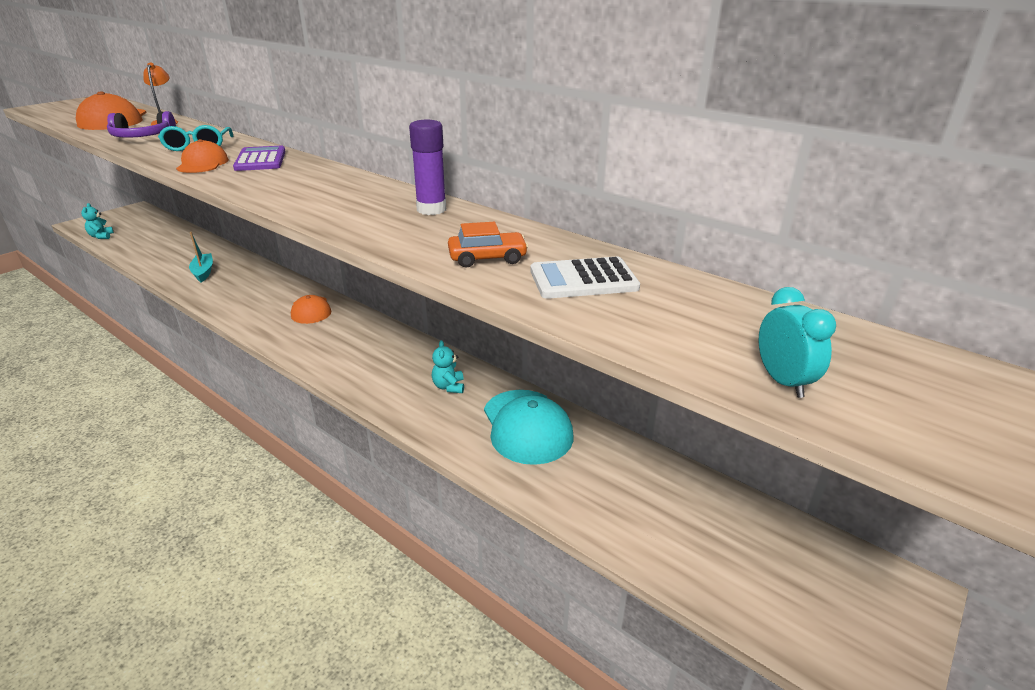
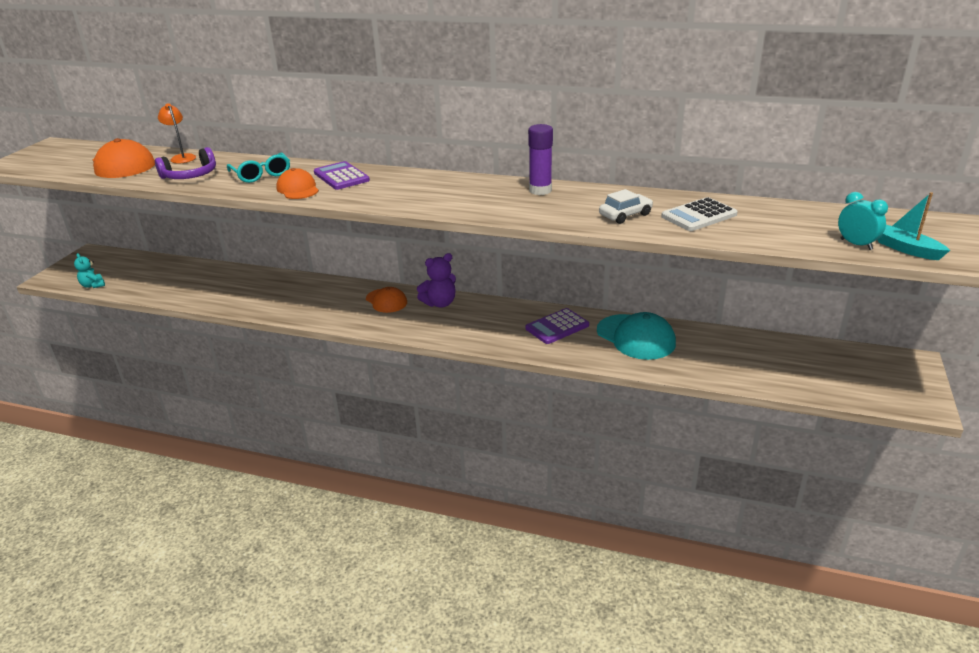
camera: 20 degrees left, 0 degrees up
turquoise boat [189,232,213,283] -> turquoise boat moved to [878,192,950,260]
turquoise teddy bear [432,340,464,393] -> purple calculator [525,308,589,344]
orange car [448,222,528,268] -> white car [599,189,653,224]
none -> purple teddy bear [417,253,456,308]

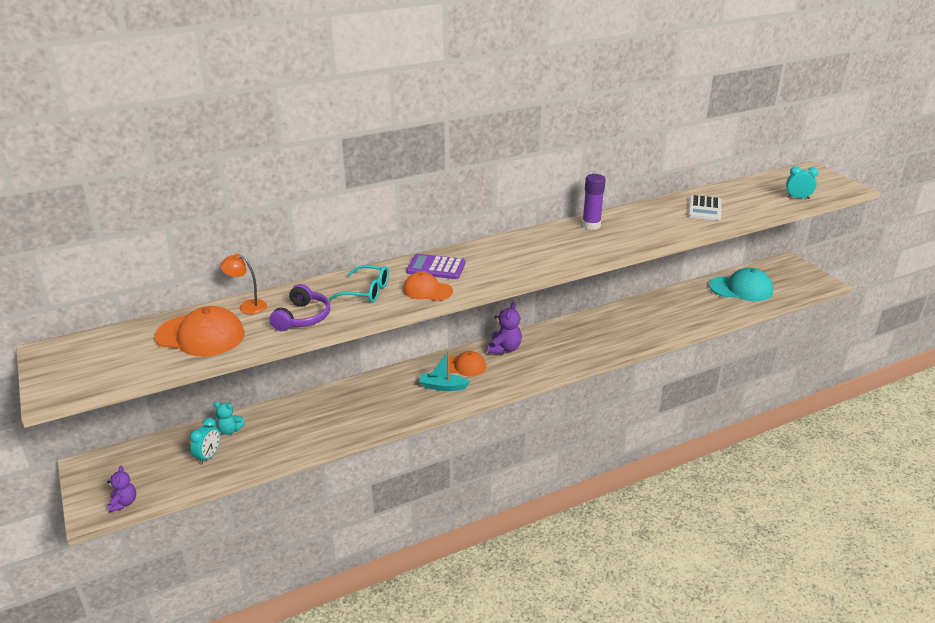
camera: 45 degrees left, 0 degrees up
turquoise teddy bear [74,253,105,288] -> turquoise teddy bear moved to [214,402,245,435]
purple calculator [525,308,589,344] -> none
turquoise cap [597,312,676,360] -> turquoise cap moved to [709,268,773,301]
white car [599,189,653,224] -> none
turquoise boat [878,192,950,260] -> turquoise boat moved to [420,351,470,391]
none -> purple teddy bear [107,466,136,512]
none -> turquoise clock [190,418,220,465]

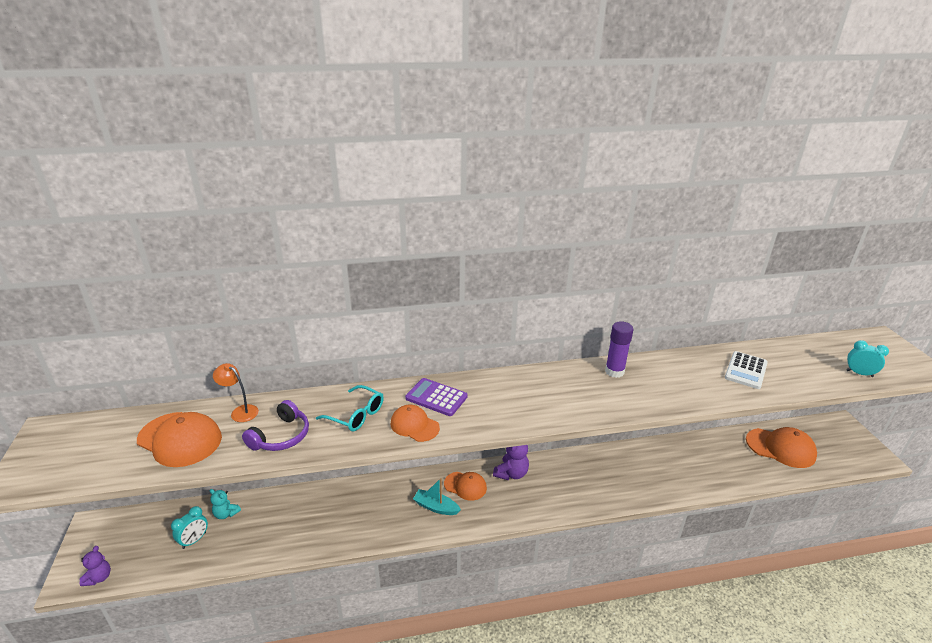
camera: 15 degrees right, 0 degrees up
turquoise cap [709,268,773,301] -> orange cap [746,427,817,468]

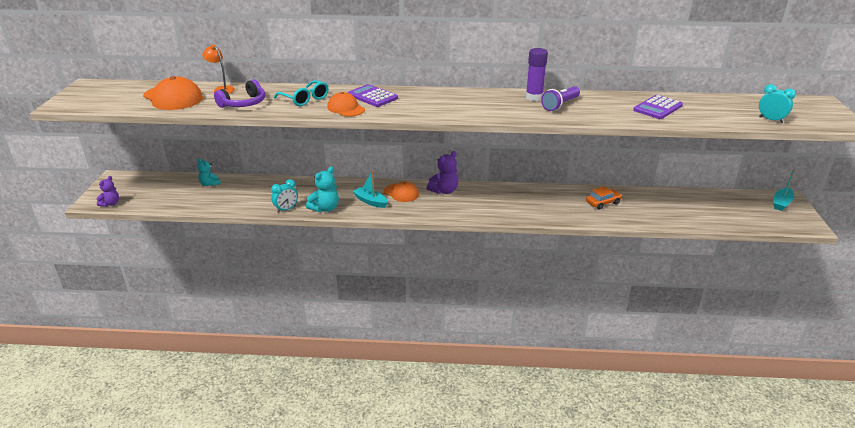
camera: 15 degrees right, 0 degrees up
turquoise clock [171,506,208,549] -> turquoise clock moved to [271,179,298,213]
white calculator [725,351,768,389] -> purple calculator [633,95,683,119]
orange cap [746,427,817,468] -> none
none -> turquoise teddy bear [306,167,339,212]
none -> purple flashlight [541,86,580,111]
none -> orange car [586,186,622,210]
none -> turquoise boat [773,169,795,211]

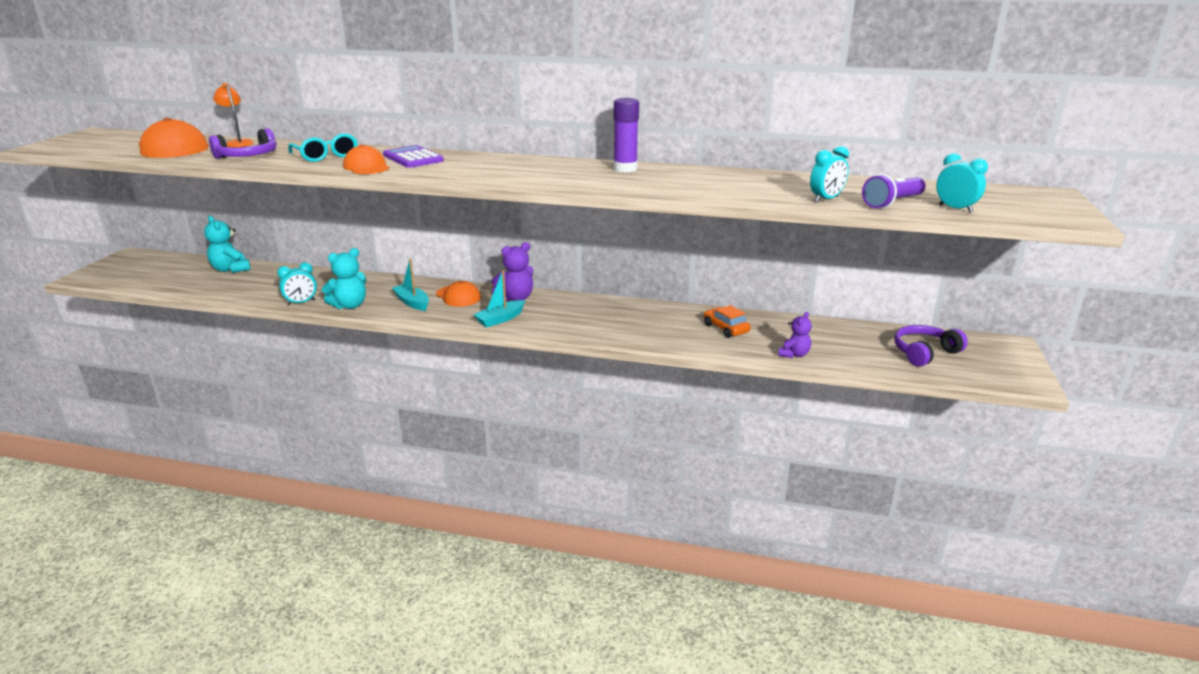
camera: 10 degrees right, 5 degrees down
purple teddy bear [96,176,119,207] -> purple teddy bear moved to [778,312,812,358]
turquoise teddy bear [197,158,221,186] -> turquoise teddy bear [204,216,251,273], size x1.51
purple flashlight [541,86,580,111] -> purple flashlight moved to [862,174,926,209]
orange car [586,186,622,210] -> orange car turned 105 degrees counterclockwise [704,305,751,338]
purple calculator [633,95,683,119] -> none
turquoise boat [773,169,795,211] -> turquoise boat moved to [474,270,525,327]
none -> turquoise clock [810,146,849,202]
none -> purple headphones [894,325,968,367]

